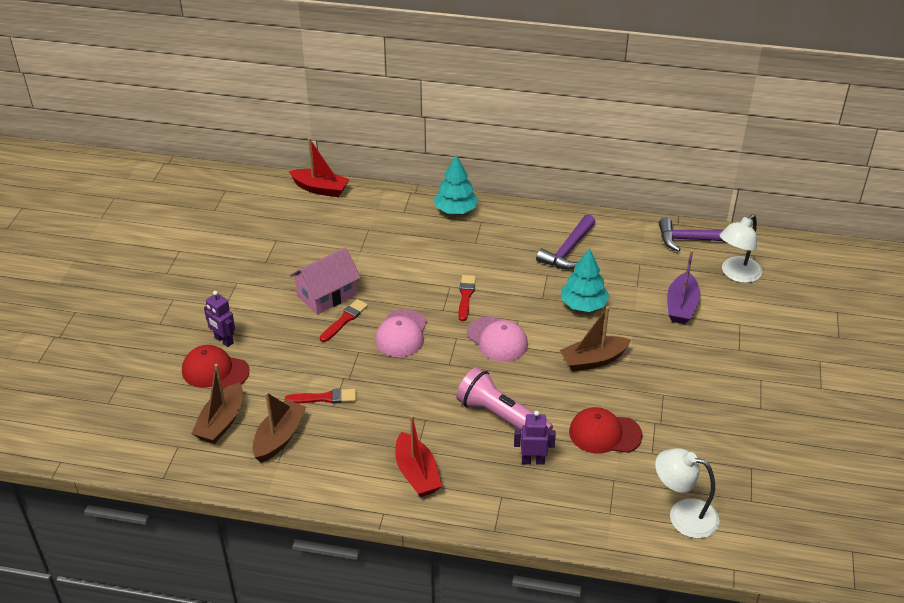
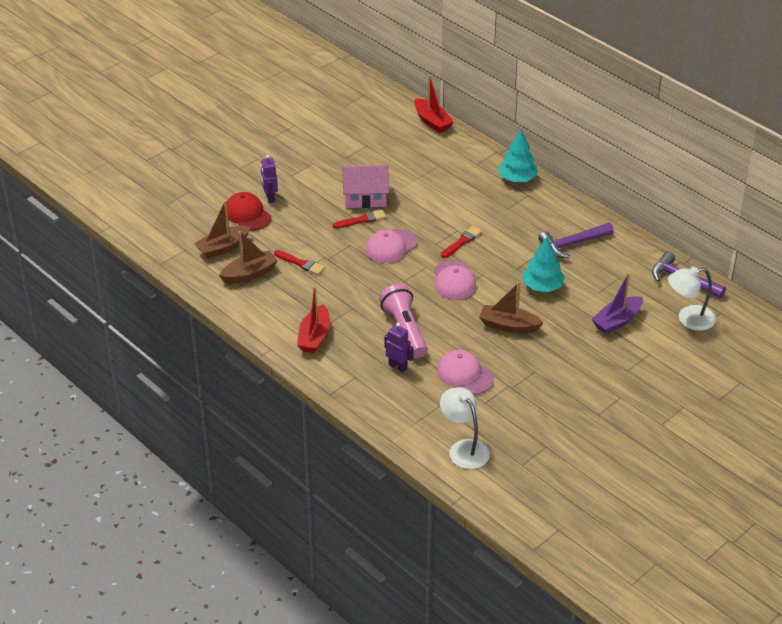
camera: 35 degrees right, 0 degrees up
red cap [569,407,643,454] -> pink cap [437,350,494,394]

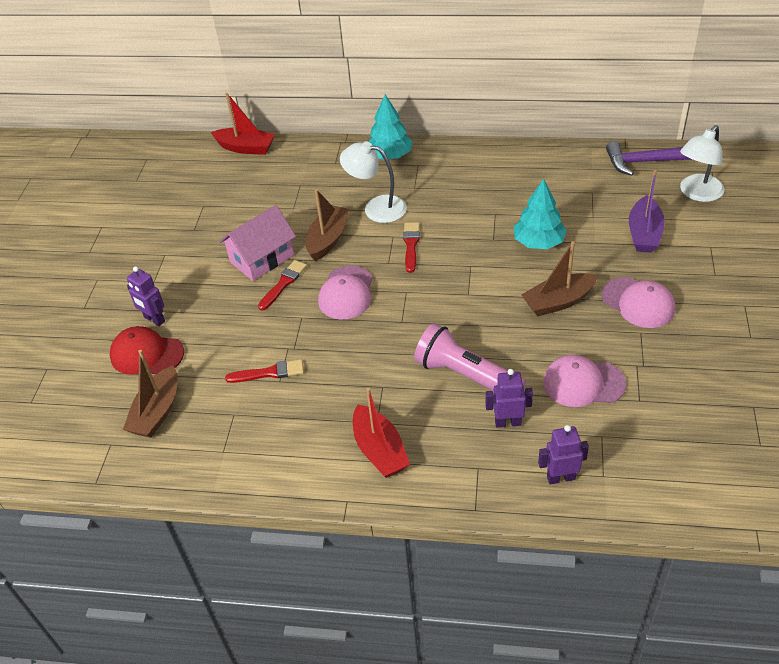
camera: 35 degrees left, 5 degrees up
brown boat [219,231,278,284] -> brown boat moved to [306,189,350,261]
pink cap [434,260,476,300] -> pink cap moved to [602,277,675,328]
white lamp [440,387,490,469] -> white lamp moved to [340,141,407,223]
purple hammer [538,223,614,258] -> none
none -> purple robot [538,425,589,484]

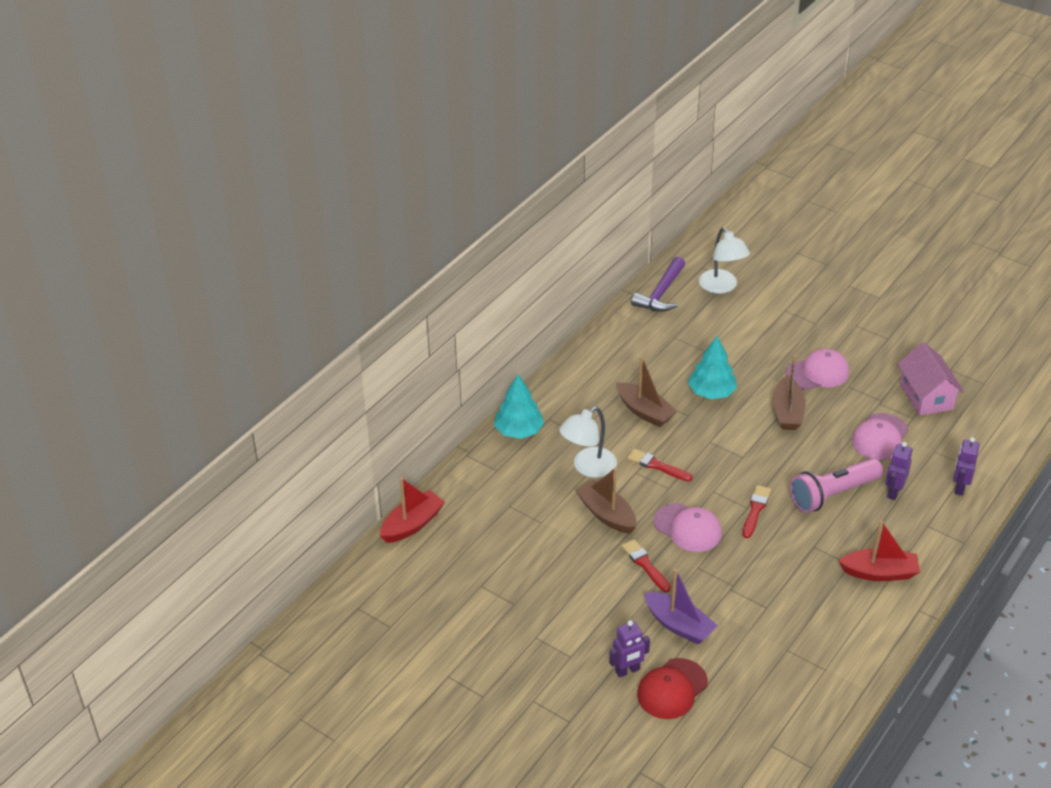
camera: 65 degrees left, 5 degrees down
brown boat [123,350,177,438] -> brown boat moved to [617,356,677,427]
pink house [219,205,296,281] -> pink house moved to [897,342,964,416]
red brush [225,359,304,383] -> red brush moved to [743,485,771,538]
purple boat [629,170,665,253] -> purple boat moved to [644,569,718,645]

